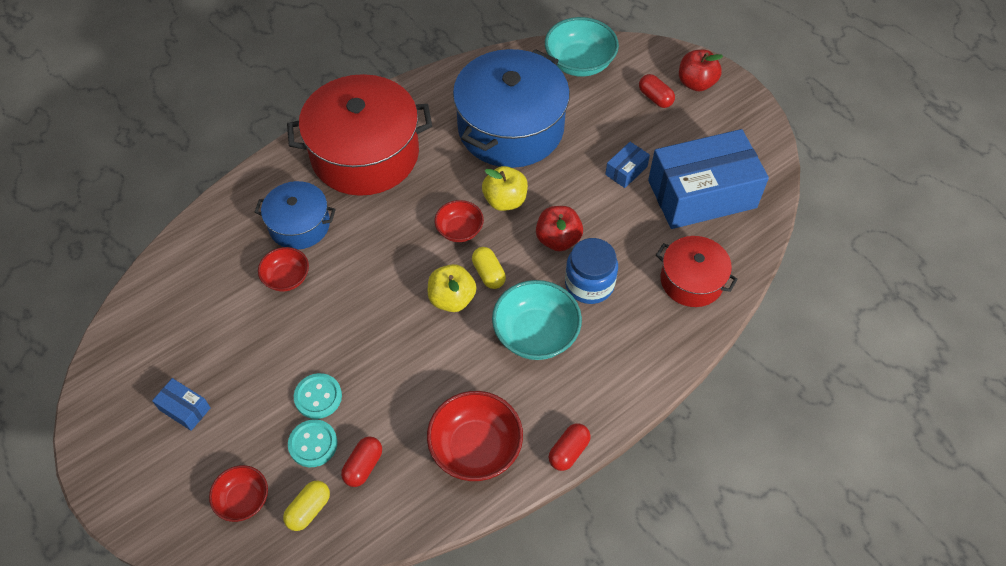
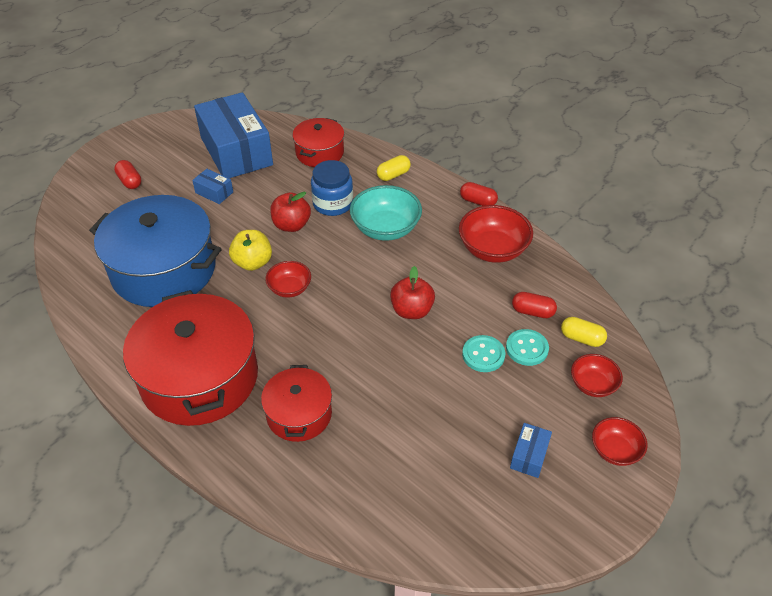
camera: 100 degrees left, 10 degrees down
blue pot [255,181,336,250] -> red pot [261,365,332,442]
red bowl [258,247,309,291] -> red bowl moved to [592,417,647,466]
yellow apple [428,264,477,312] -> none
yellow capsule [472,247,506,289] -> yellow capsule moved to [377,155,411,181]
turquoise bowl [545,17,619,77] -> none
red capsule [639,74,675,108] -> red capsule turned 75 degrees counterclockwise [114,160,141,189]
red apple [679,50,723,92] -> red apple moved to [390,266,435,319]

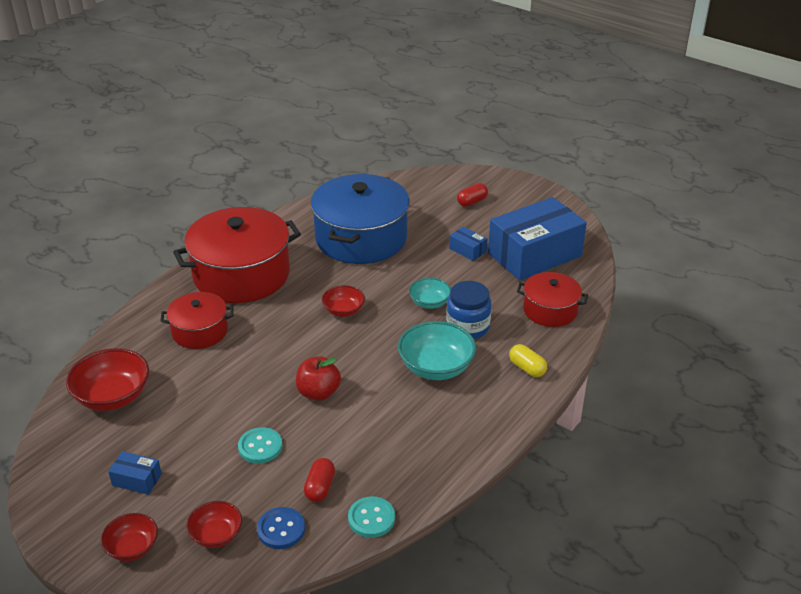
camera: 85 degrees right, 10 degrees down
blue box [192,169,233,204] -> blue box turned 75 degrees counterclockwise [449,226,488,261]
yellow apple [229,230,272,271] -> none
red apple [270,192,311,232] -> turquoise bowl [409,278,451,309]
red bowl [459,205,533,263] -> red bowl moved to [66,348,149,411]
red capsule [460,182,498,206] -> none
turquoise button [506,329,549,366] -> turquoise button moved to [348,496,395,538]
yellow capsule [561,317,607,347] -> blue button [257,507,305,549]

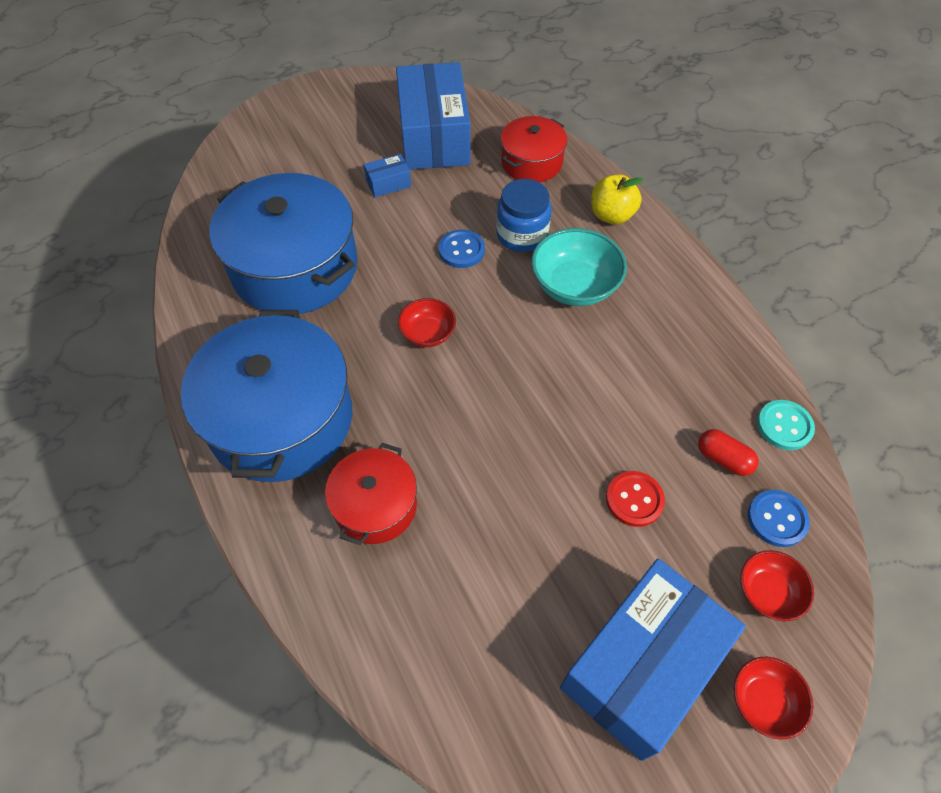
camera: 65 degrees left, 20 degrees up
red bowl [66,348,149,411] -> none
blue box [108,451,162,495] -> blue box [560,558,746,761], size x2.48
red pot [173,207,301,303] -> blue pot [181,310,352,482]
turquoise button [238,427,282,464] -> red button [606,471,665,527]
red apple [296,356,341,401] -> none
turquoise bowl [409,278,451,309] -> blue button [439,229,485,268]
red capsule [457,183,488,207] -> none
yellow capsule [509,344,547,377] -> yellow apple [591,174,643,224]

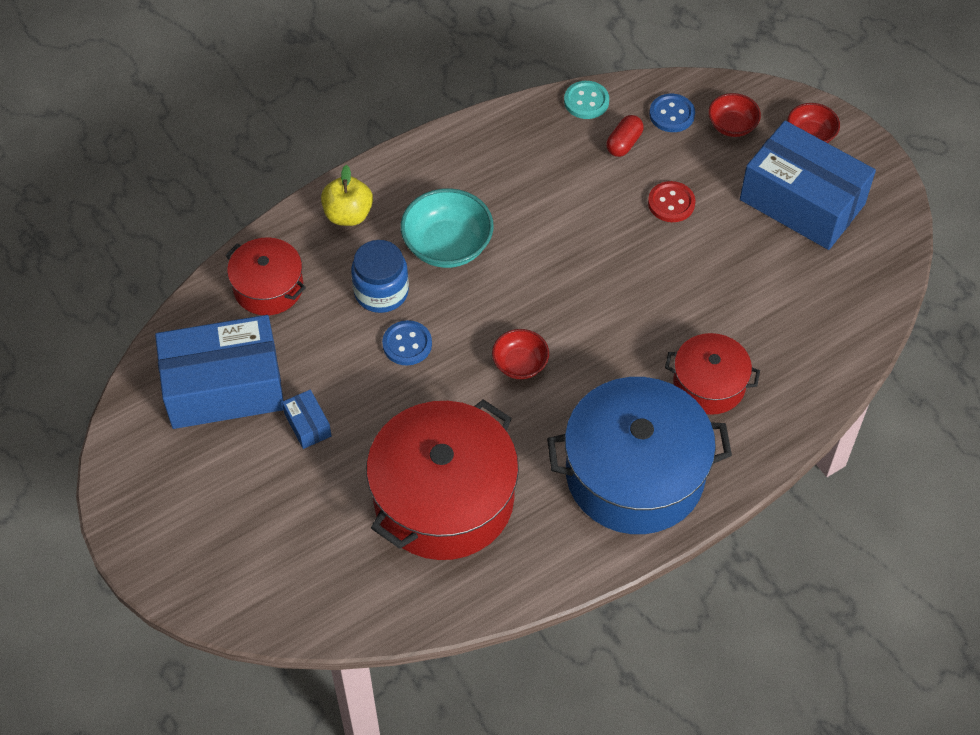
camera: 95 degrees left, 0 degrees up
blue pot [209,173,358,314] -> red pot [366,400,519,560]

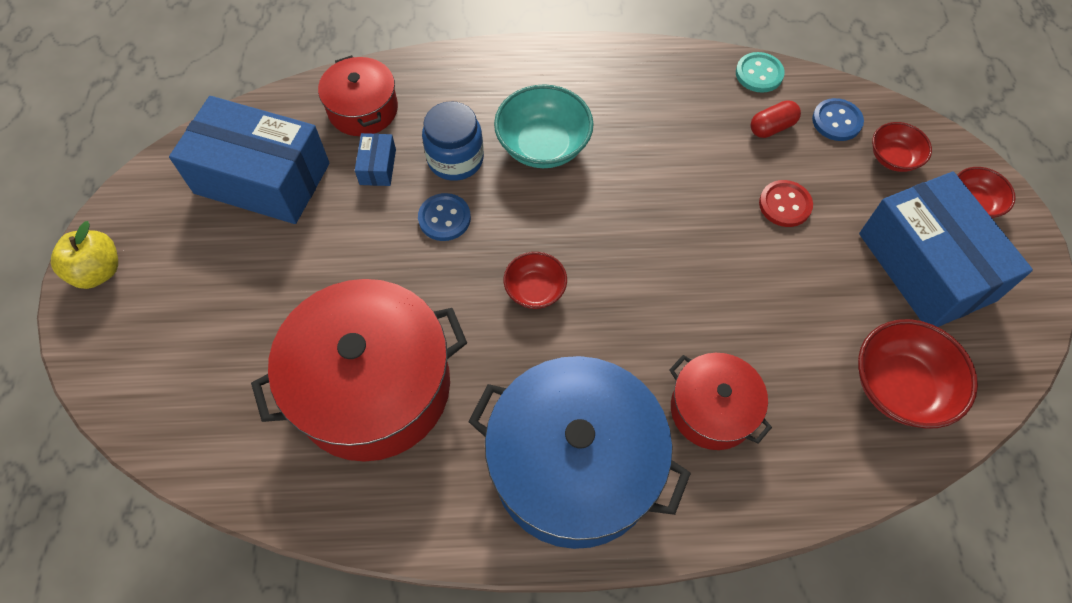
camera: 30 degrees right, 5 degrees up
blue box [282,390,331,449] -> blue box moved to [355,133,396,186]
yellow apple [321,165,373,226] -> yellow apple moved to [51,221,118,289]
none -> red bowl [858,319,978,429]

